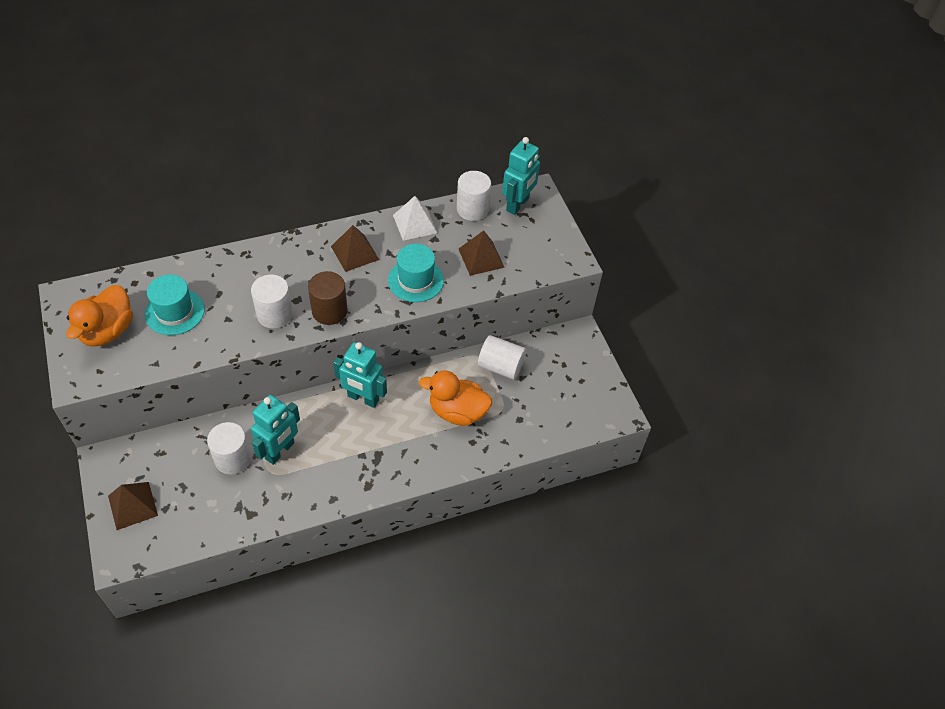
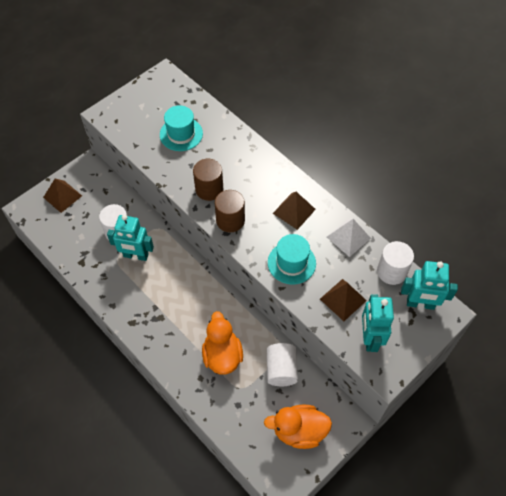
camera: 70 degrees right, 5 degrees up
orange duck [66,285,133,347] -> orange duck moved to [264,405,332,449]
white cylinder [251,275,293,328] -> brown cylinder [193,159,223,201]
turquoise robot [333,342,387,408] -> turquoise robot moved to [362,294,394,352]

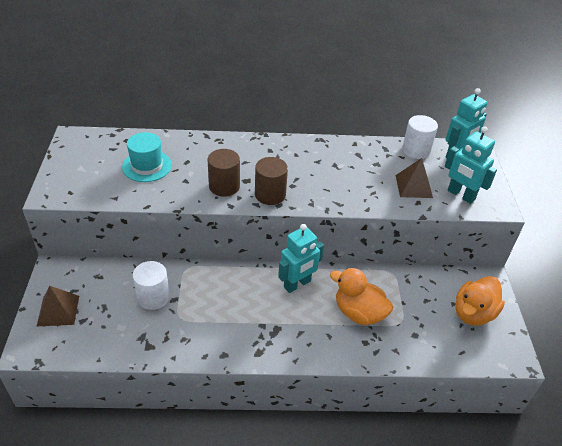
camera: 50 degrees left, 15 degrees down
turquoise robot [107,215,154,261] -> turquoise robot moved to [278,224,324,293]
white cylinder [267,343,298,386] -> none
turquoise hat [268,234,316,284] -> none
brown pyramid [273,192,316,230] -> none
white pyramid [327,219,371,257] -> none

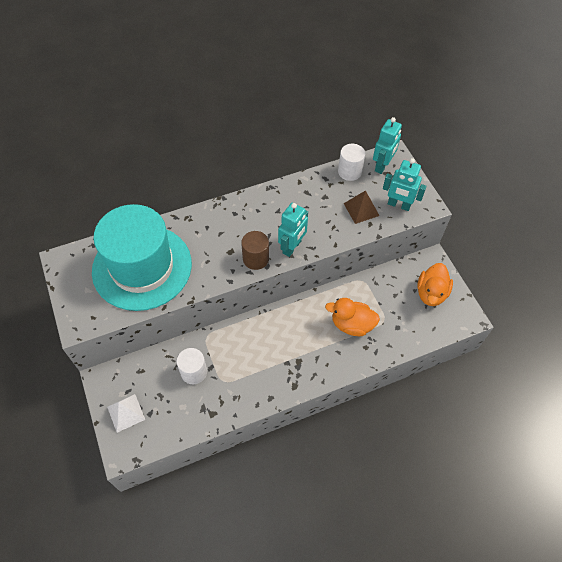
camera: 20 degrees left, 15 degrees up
brown pyramid [36,286,79,327] -> white pyramid [107,394,145,433]
turquoise hat [122,132,172,182] -> turquoise hat [92,204,192,311], size x2.29
brown cylinder [207,149,240,197] -> none
turquoise robot [278,224,324,293] -> turquoise robot moved to [278,203,308,257]

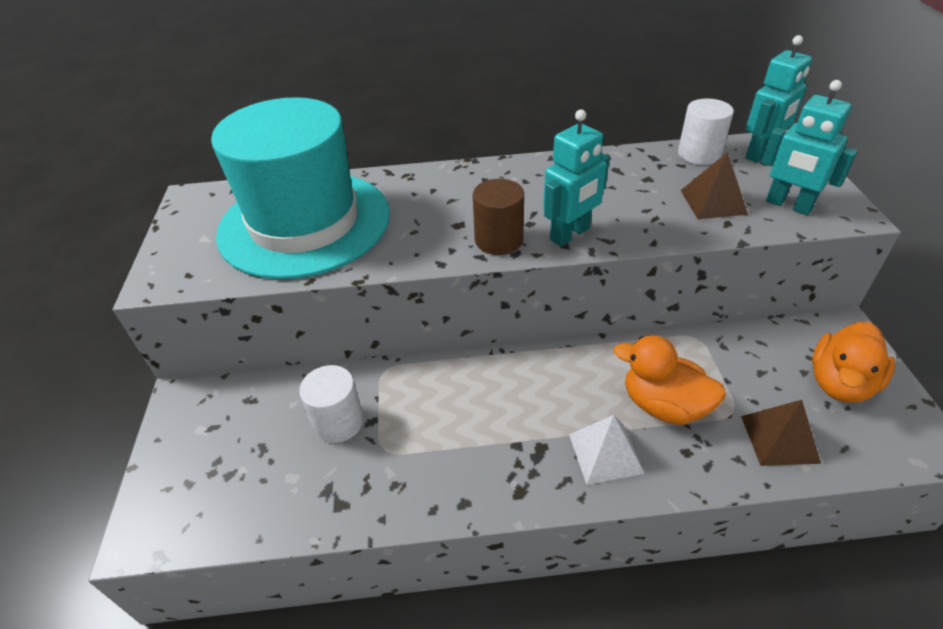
camera: 20 degrees right, 15 degrees down
white pyramid [107,394,145,433] -> white pyramid moved to [569,415,645,485]
none -> brown pyramid [741,400,821,466]

